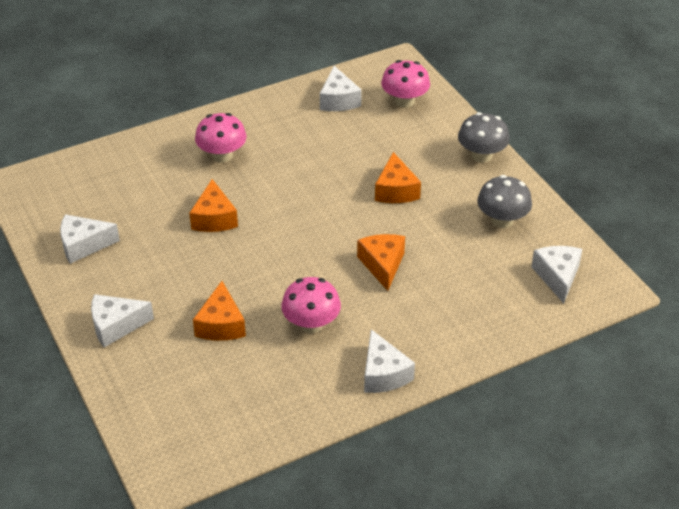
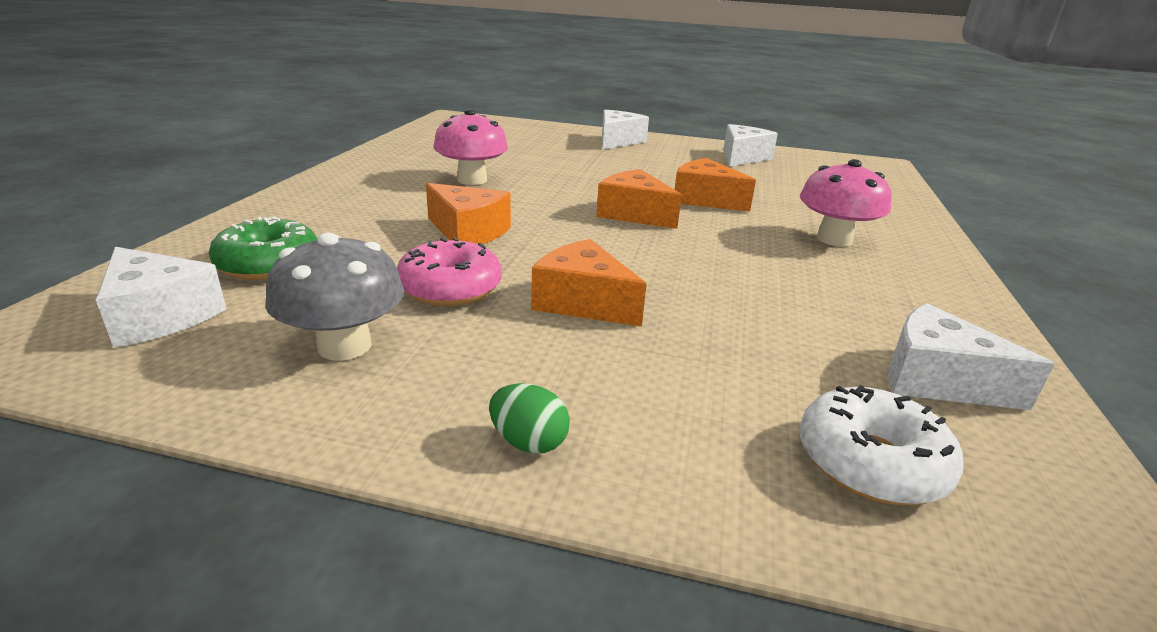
camera: 130 degrees right, 15 degrees down
orange cheese [193,281,246,341] -> orange cheese moved to [596,169,682,229]
white cheese [364,329,415,393] -> none
pink mushroom [381,60,430,108] -> white donut [800,385,964,505]
grey mushroom [458,112,510,163] -> green egg [489,383,570,454]
none -> green donut [209,216,317,280]
none -> pink donut [397,237,502,306]

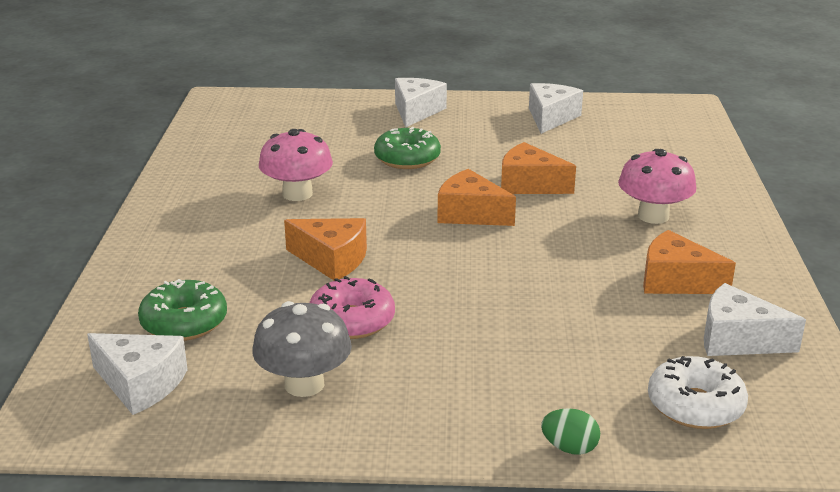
camera: 10 degrees left, 0 degrees up
green egg [489,383,570,454] -> green egg moved to [541,408,600,455]
orange cheese [531,239,647,327] -> orange cheese moved to [643,230,736,294]
none -> green donut [374,127,441,169]

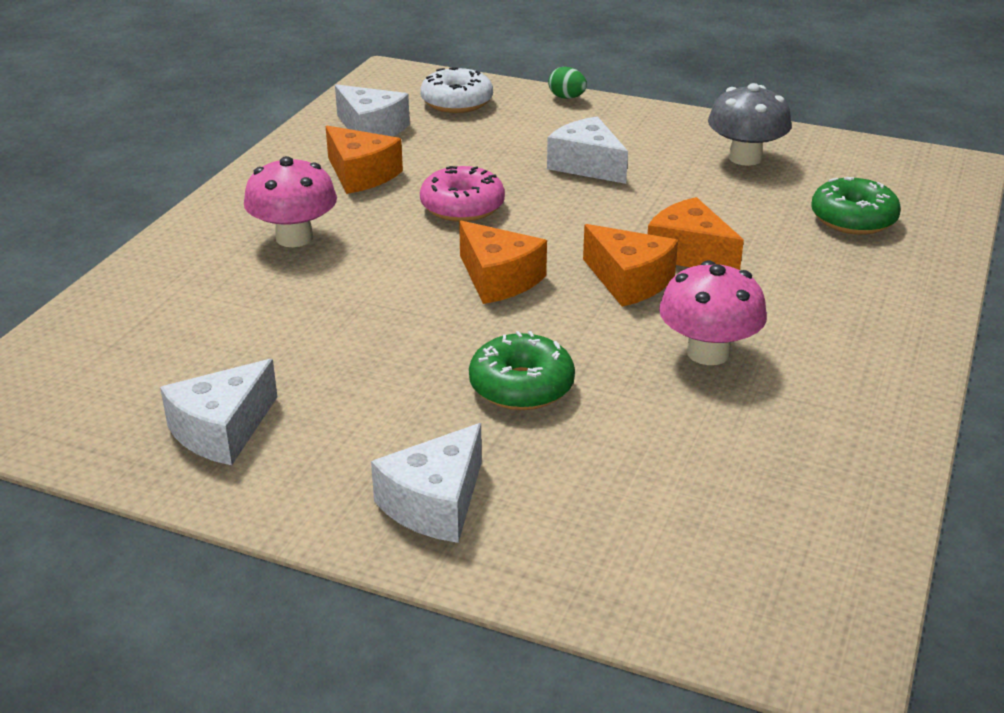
camera: 160 degrees left, 5 degrees up
white cheese [87,333,188,415] -> white cheese moved to [547,116,628,184]
pink donut [309,276,395,339] -> pink donut moved to [420,166,505,222]
orange cheese [501,142,576,194] -> orange cheese moved to [583,224,678,307]

